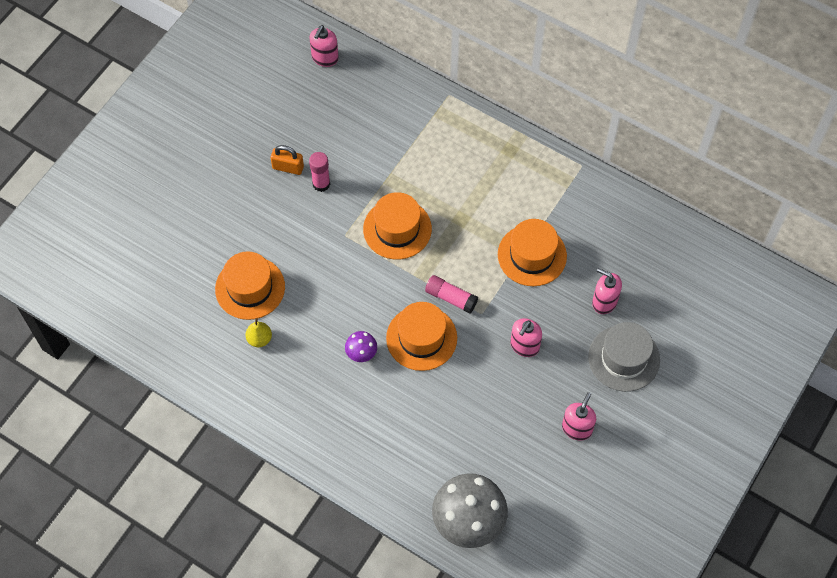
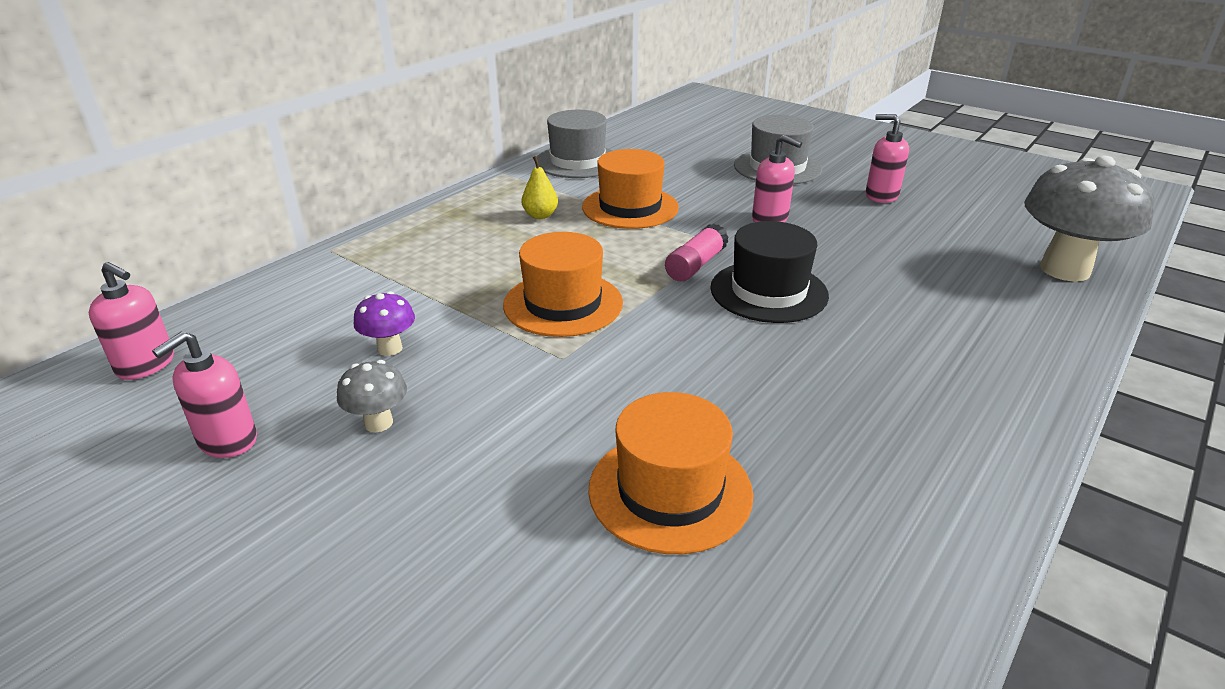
camera: 85 degrees left, 30 degrees down
yellow pear [245,318,272,347] -> yellow pear moved to [522,156,558,219]
orange padlock [271,145,304,175] -> grey mushroom [337,360,407,432]
pink glue stick [309,152,330,192] -> none
purple mushroom [345,331,377,362] -> purple mushroom moved to [354,291,415,356]
orange hat [386,302,457,371] -> black hat [710,221,829,323]
pink soap dispenser [592,268,622,314] -> pink soap dispenser moved to [152,331,257,458]
none -> grey hat [535,110,612,178]

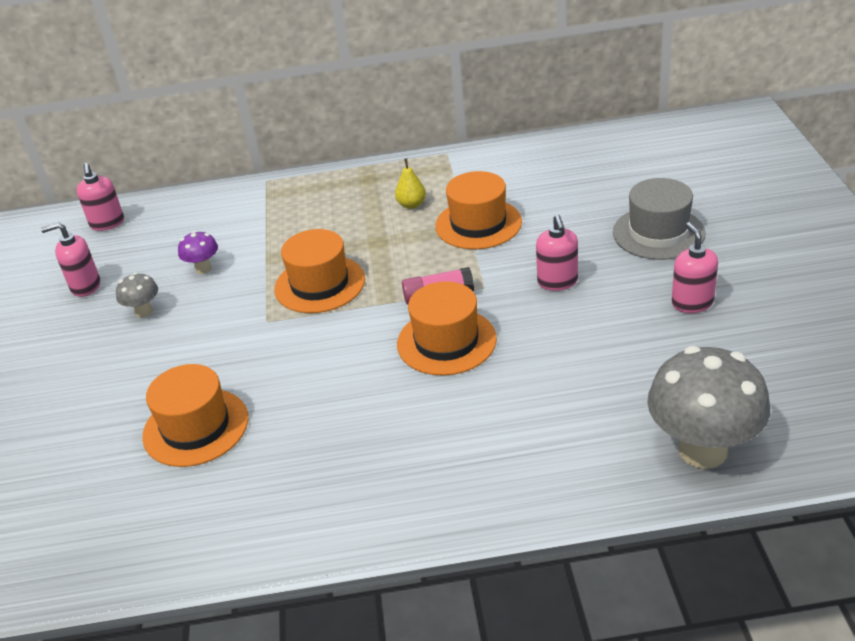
camera: 50 degrees right, 5 degrees up
grey hat [535,110,612,178] -> none
black hat [710,221,829,323] -> orange hat [397,281,497,376]

